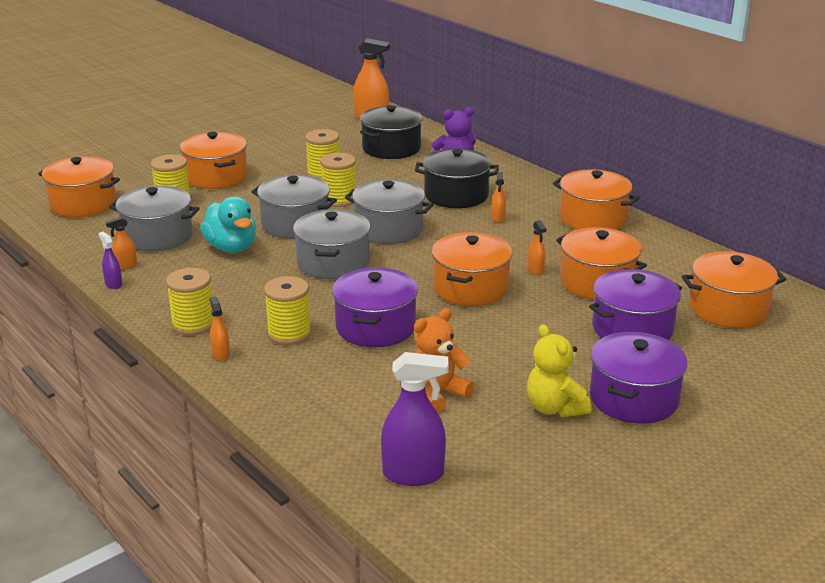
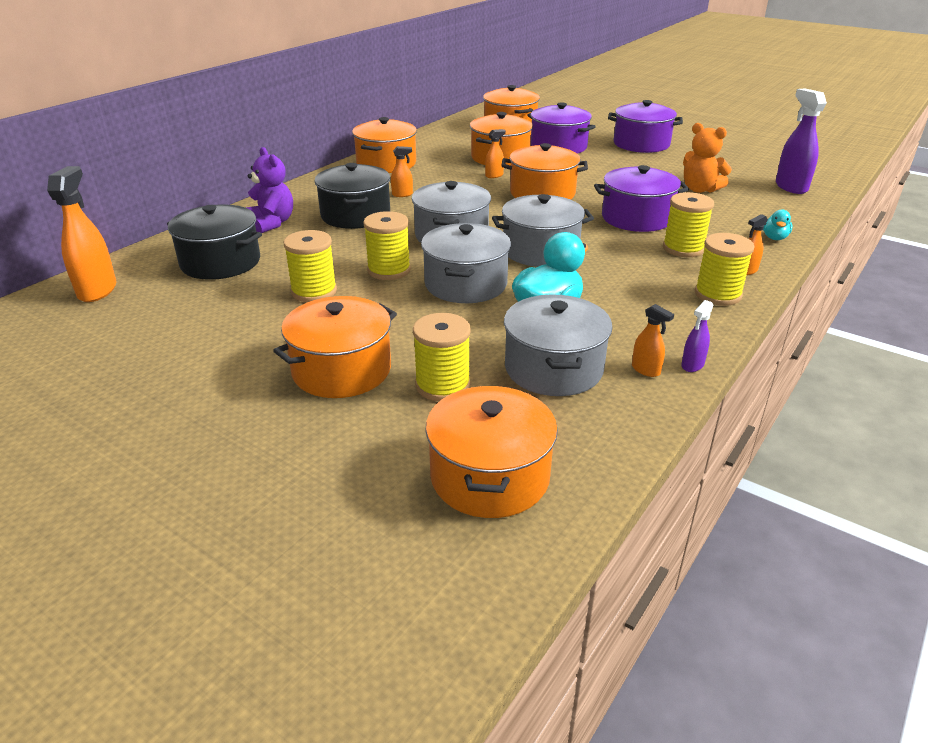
camera: 105 degrees left, 5 degrees up
yellow teddy bear [527,324,592,417] -> none
none -> turquoise duck [763,209,792,240]

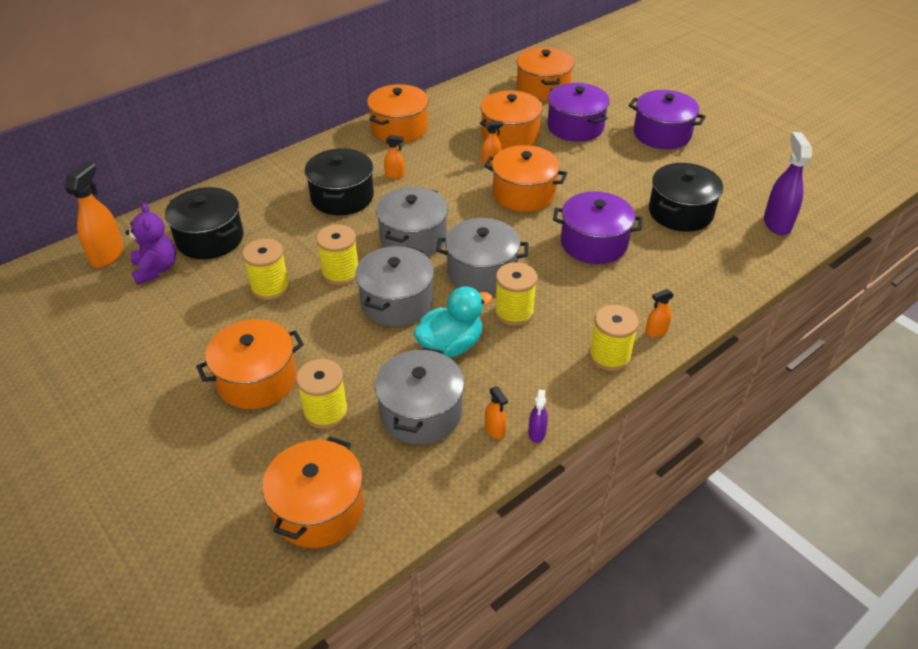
camera: 15 degrees right, 10 degrees up
purple teddy bear [246,147,293,233] -> purple teddy bear moved to [125,203,176,285]
yellow spool [663,192,714,257] -> yellow spool moved to [495,262,537,326]
purple spray bottle [682,300,713,372] -> purple spray bottle turned 45 degrees counterclockwise [528,390,548,443]
orange teddy bear [683,123,732,193] -> black pot [649,163,723,232]
turquoise duck [763,209,792,240] -> none

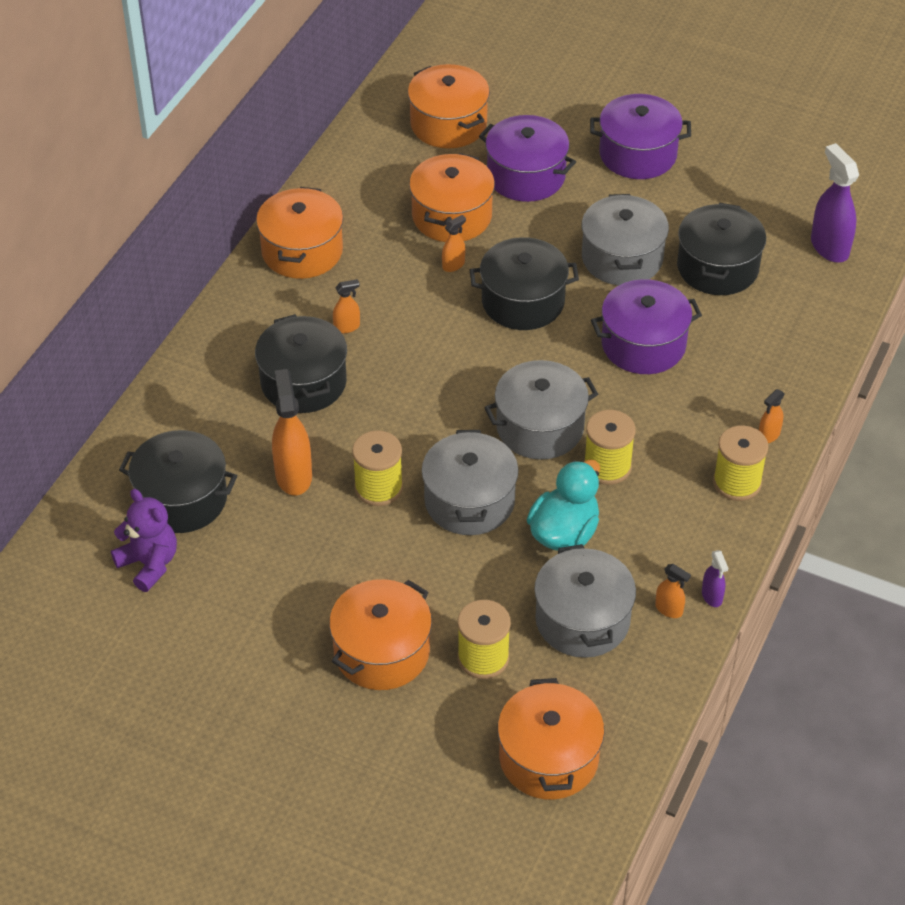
camera: 25 degrees left, 5 degrees up
orange spray bottle [64,161,124,268] -> orange spray bottle moved to [272,369,312,495]
yellow spool [242,239,290,300] -> none
grey pot [376,187,448,256] -> grey pot moved to [582,194,669,286]
orange pot [484,145,568,212] -> black pot [470,237,579,330]

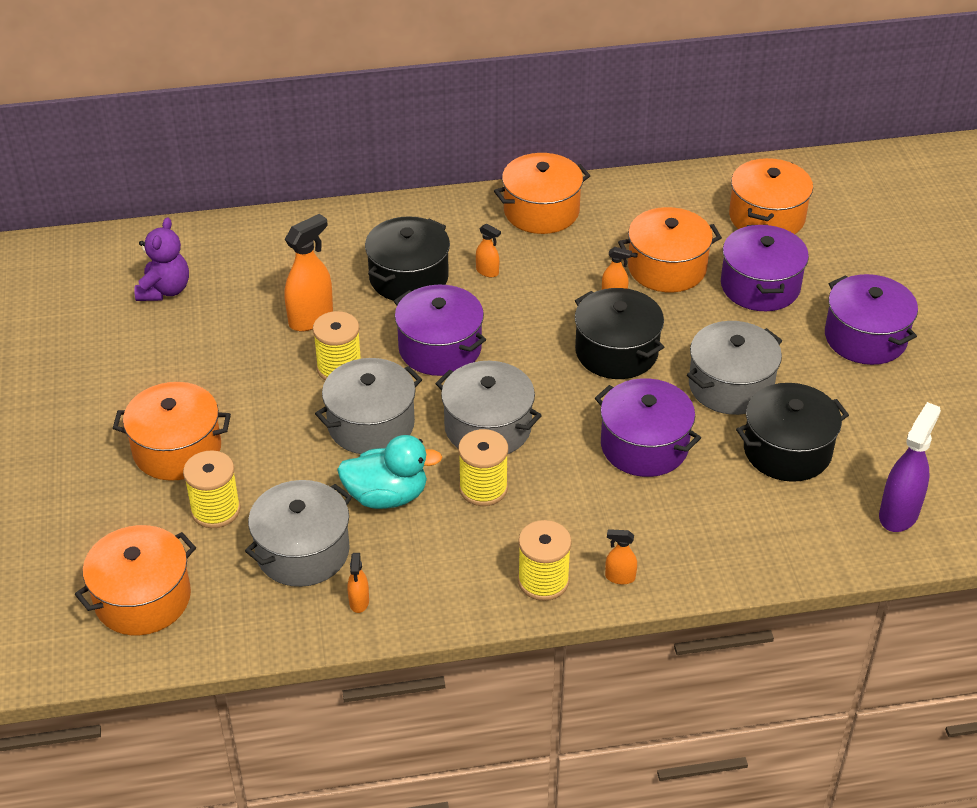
camera: 55 degrees right, 5 degrees down
black pot [119,430,237,533] -> none
purple spray bottle [702,550,728,607] -> none
none -> purple pot [394,285,486,376]

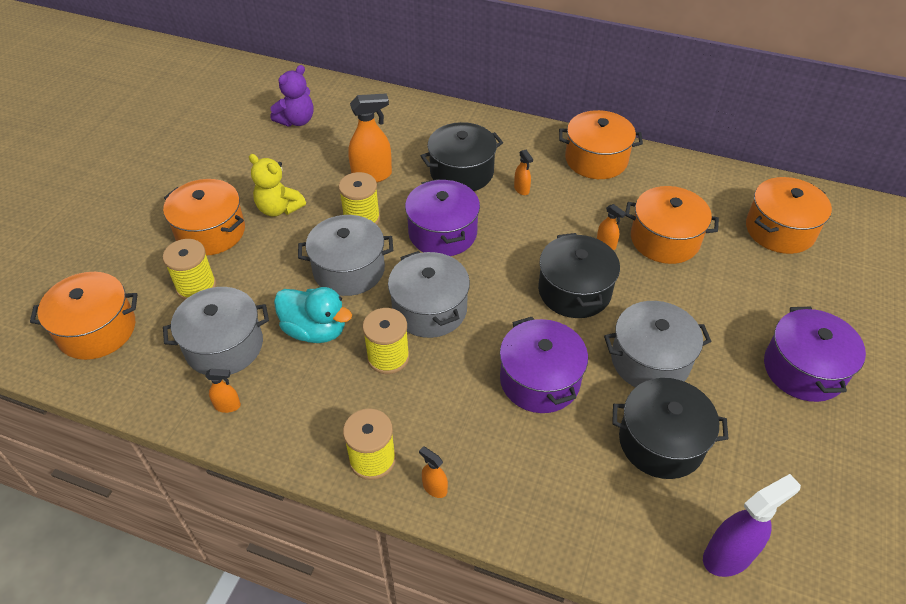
camera: 30 degrees right, 5 degrees up
orange spray bottle [348,553,369,613] -> orange spray bottle turned 120 degrees counterclockwise [205,369,241,413]
purple pot [721,225,809,311] -> none
none -> yellow teddy bear [249,154,306,217]

